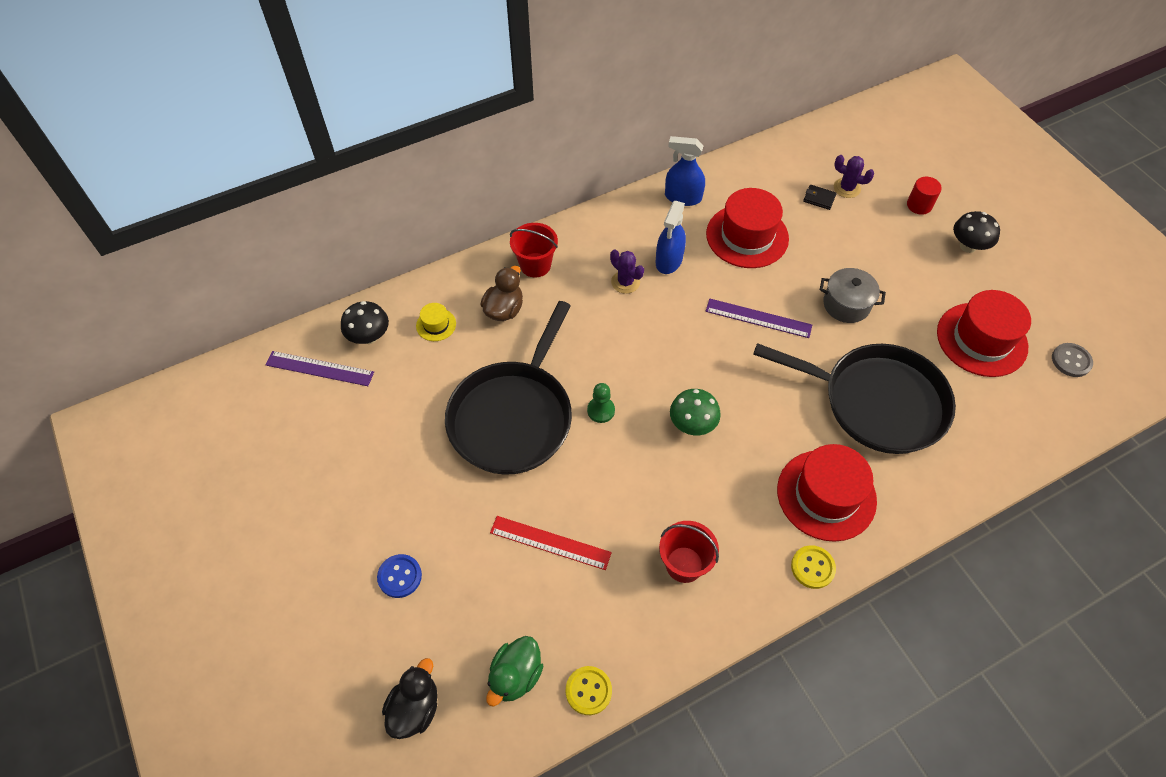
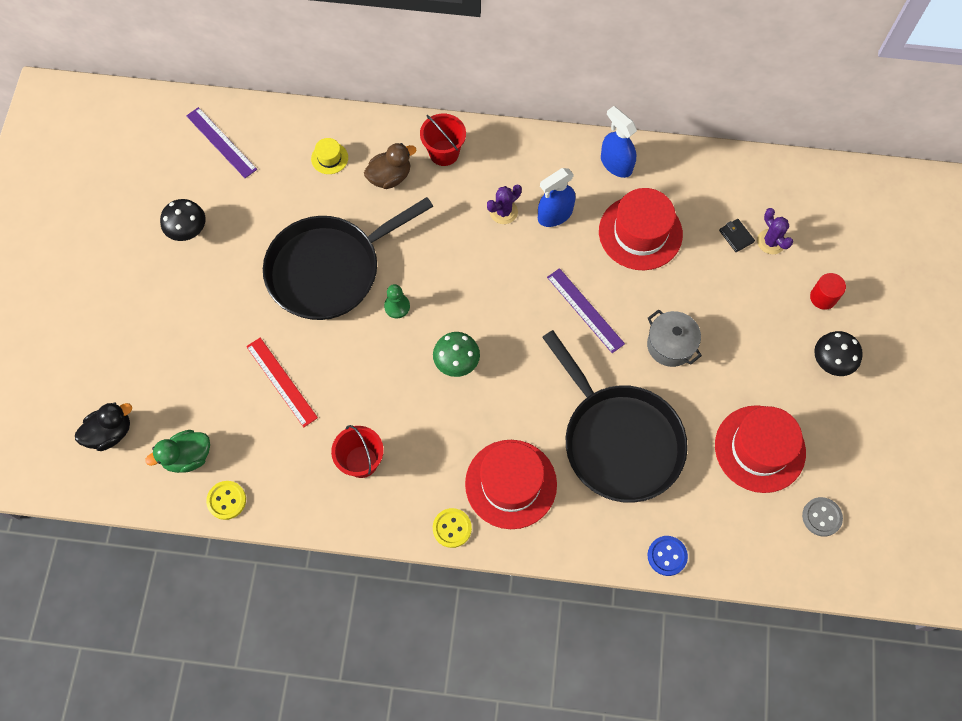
camera: 35 degrees right, 10 degrees up
black mushroom [341,301,389,344] -> black mushroom moved to [160,199,205,241]
blue button [377,554,422,598] -> blue button moved to [648,536,688,576]
purple cactus [610,250,644,294] -> purple cactus turned 60 degrees clockwise [487,184,522,224]

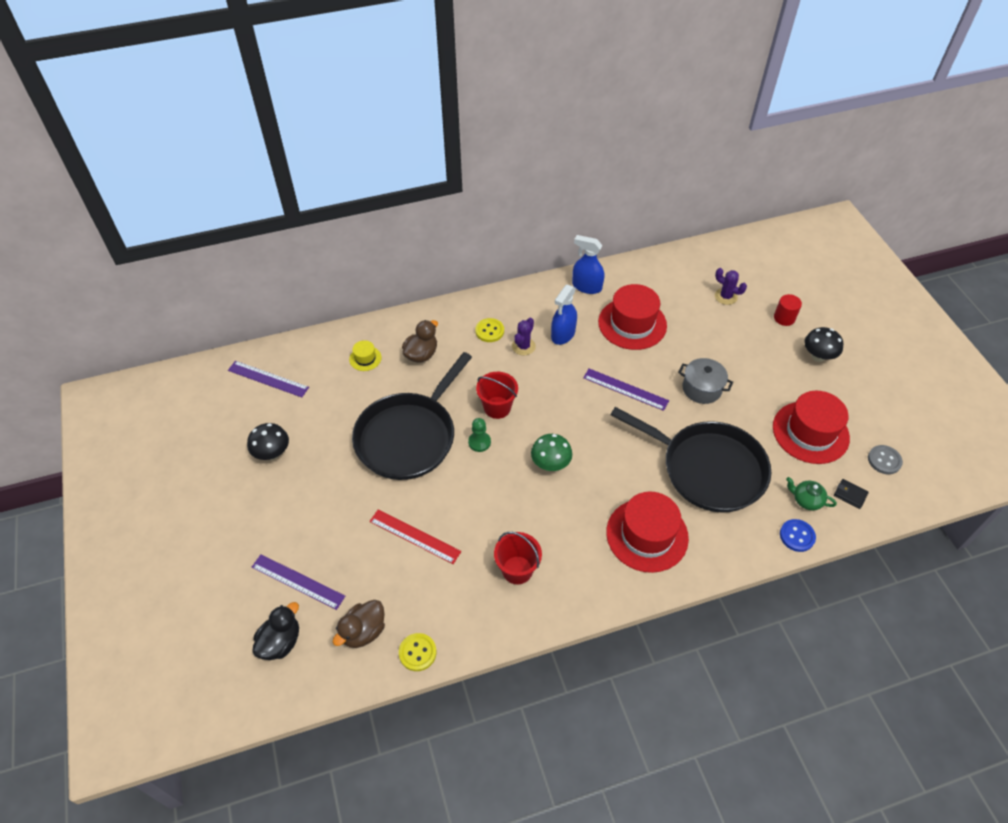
camera: 25 degrees left, 15 degrees down
green duck [145,430,210,473] -> brown duck [333,600,385,648]
red bucket [420,114,466,166] -> red bucket moved to [476,372,518,419]
yellow button [433,508,472,548] -> yellow button moved to [475,318,504,342]
black wallet [719,219,755,252] -> black wallet moved to [834,479,869,509]
none -> purple ruler [251,554,345,610]
none -> green teapot [786,477,837,511]

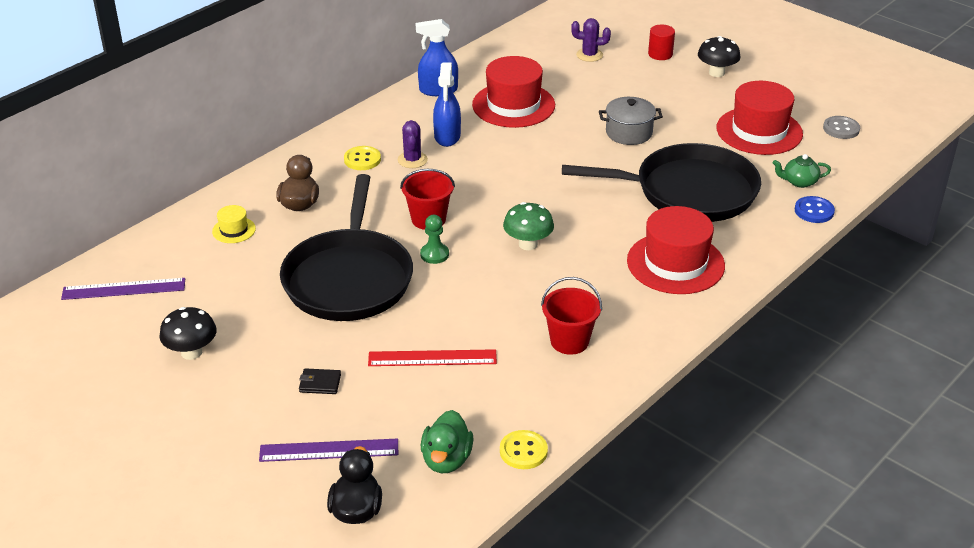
camera: 30 degrees left, 15 degrees down
brown duck [333,600,385,648] -> green duck [421,410,473,473]
purple ruler [583,368,669,411] -> none
black wallet [834,479,869,509] -> black wallet moved to [299,368,341,394]

